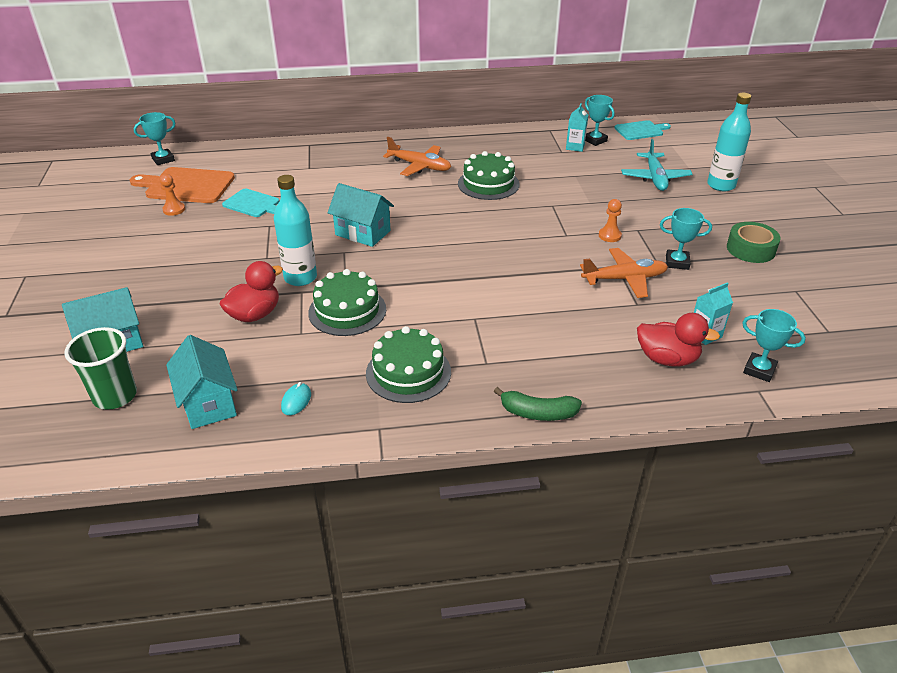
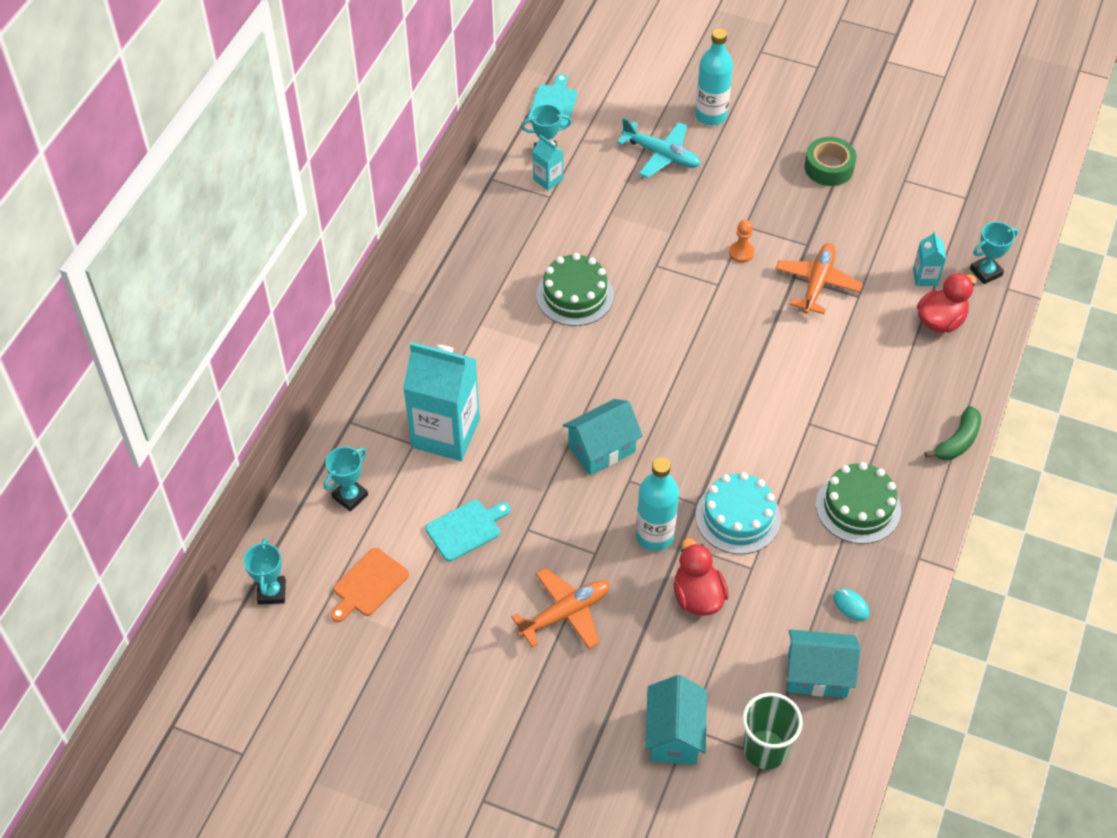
camera: 60 degrees left, 15 degrees up
orange cutting board [130,167,235,203] -> orange cutting board [331,548,409,622], size x0.62
orange pawn [160,174,185,216] -> none
green cake [308,269,386,336] -> turquoise cake [695,472,781,554]
orange plane [383,137,451,176] -> orange plane moved to [511,568,610,649]
turquoise trophy [660,208,712,270] -> turquoise trophy moved to [323,446,368,511]
none -> turquoise carton [403,342,480,461]

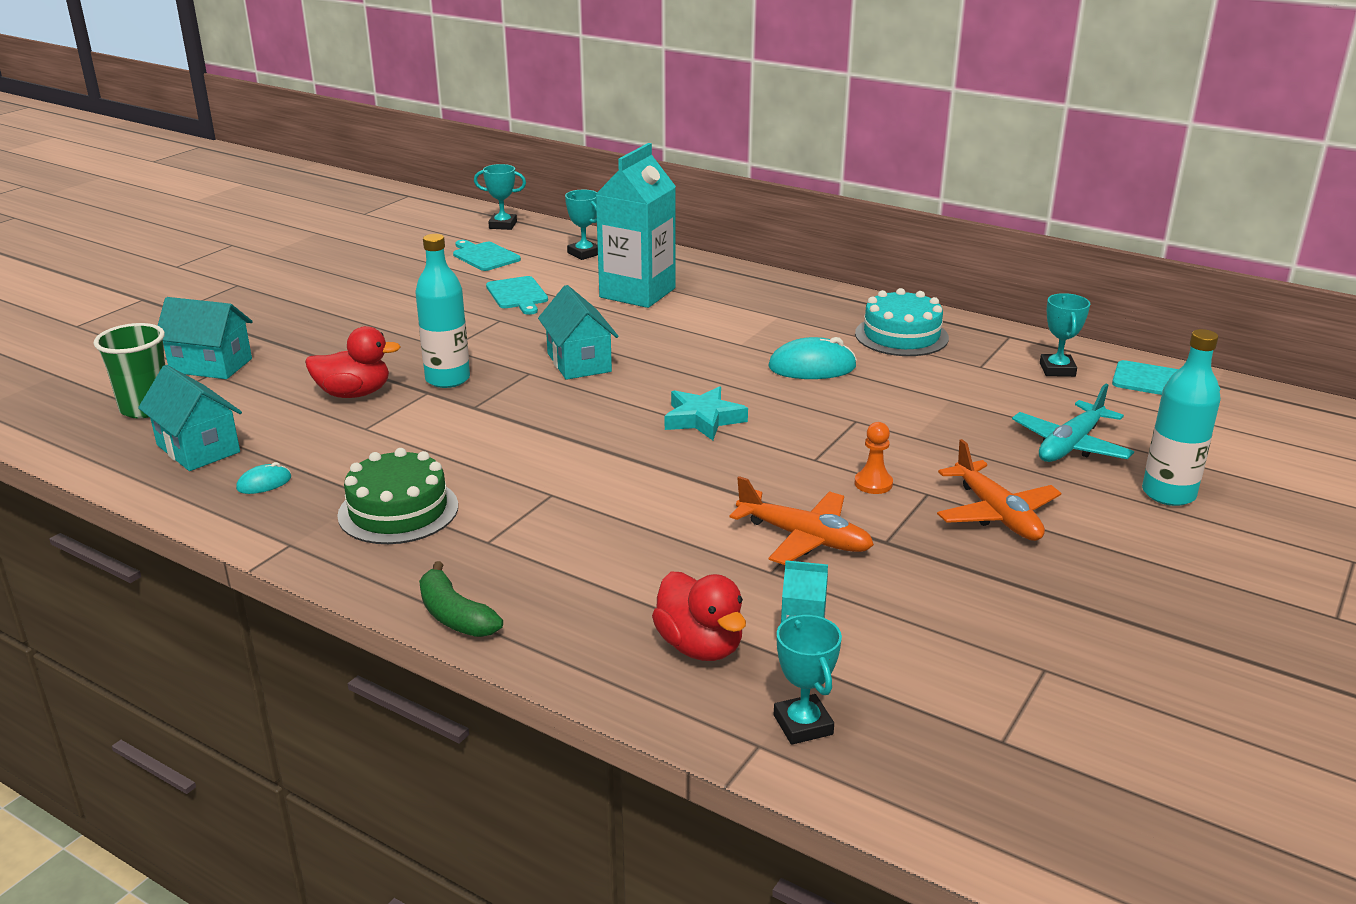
camera: 100 degrees right, 25 degrees down
orange cutting board [331,548,409,622] -> turquoise cutting board [453,240,521,271]
orange plane [511,568,610,649] -> orange plane moved to [937,439,1061,541]
turquoise carton [533,135,564,190] -> none
green cake [536,253,614,326] -> turquoise mouse [768,337,857,379]
turquoise cake [695,472,781,554] -> turquoise cake moved to [855,288,949,356]
turquoise house [787,629,860,698] -> turquoise house turned 60 degrees counterclockwise [138,365,242,471]
green tape [804,137,857,186] -> none
none -> turquoise star [665,386,748,440]

